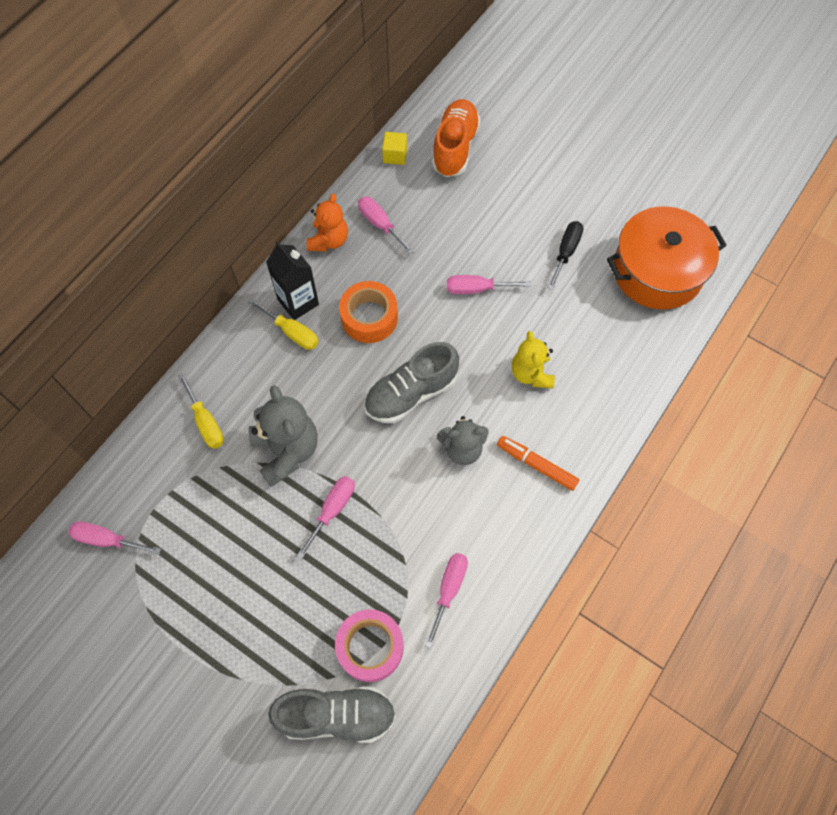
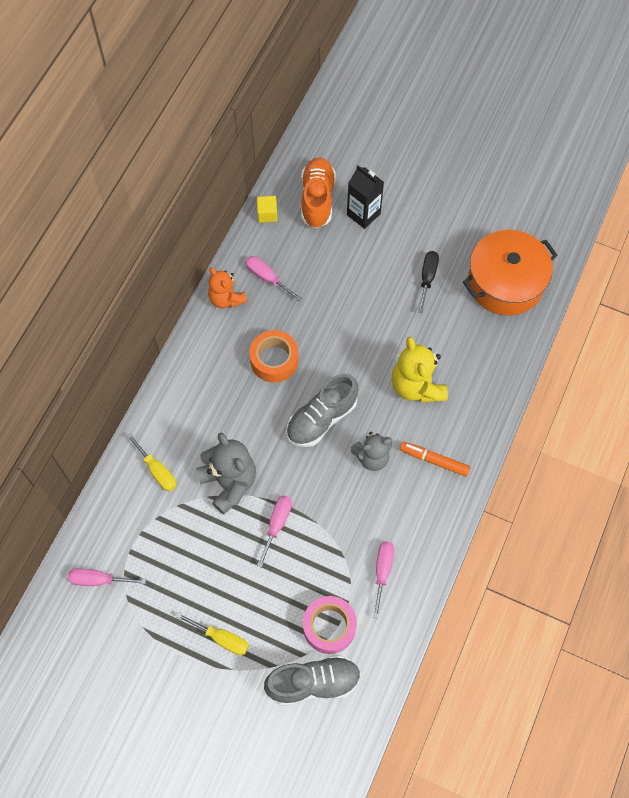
camera: 10 degrees left, 0 degrees up
yellow screwdriver [248,298,319,350] -> yellow screwdriver moved to [176,612,249,655]
black carton [266,241,319,320] -> black carton moved to [347,165,384,229]
orange teddy bear [307,194,348,251] -> orange teddy bear turned 135 degrees clockwise [208,267,247,308]
pink screwdriver [447,275,530,294] -> none
yellow teddy bear [512,331,555,389] -> yellow teddy bear [392,337,448,403], size x1.50

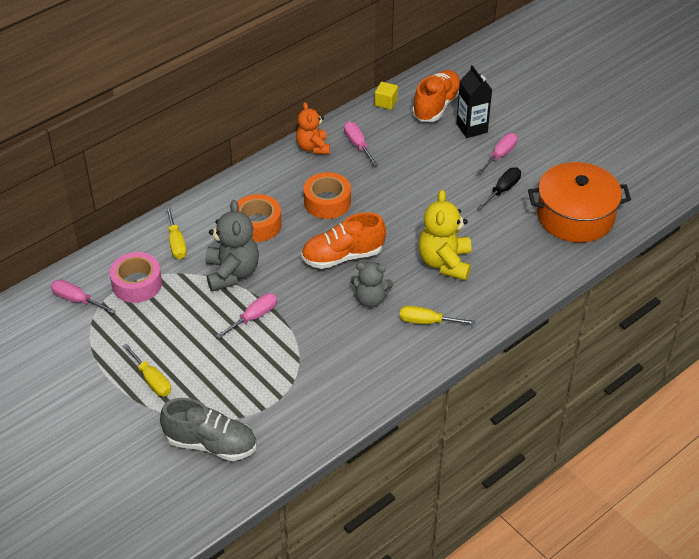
camera: 25 degrees right, 20 degrees down
grey shoe [286,374,358,447] -> orange shoe [301,212,386,269]
pink tape [303,596,357,654] -> pink tape moved to [109,252,162,303]
pink screwdriver [373,541,394,619] -> pink screwdriver moved to [477,133,518,174]
orange marker [400,442,471,477] -> yellow screwdriver [400,306,476,325]
none -> orange tape [238,194,282,242]

